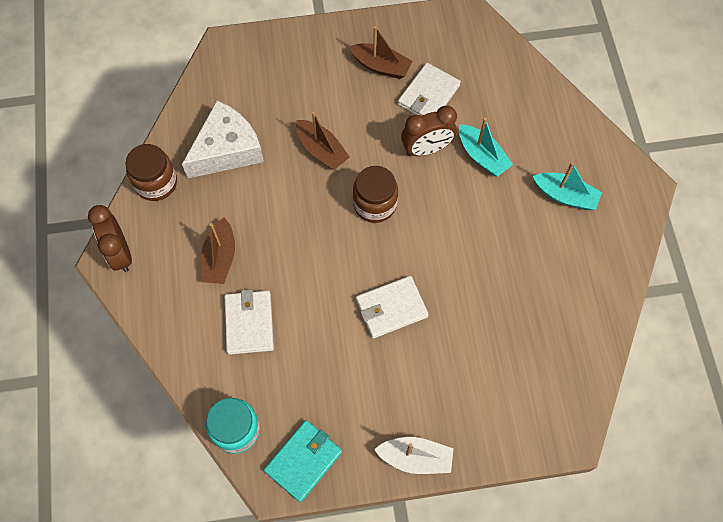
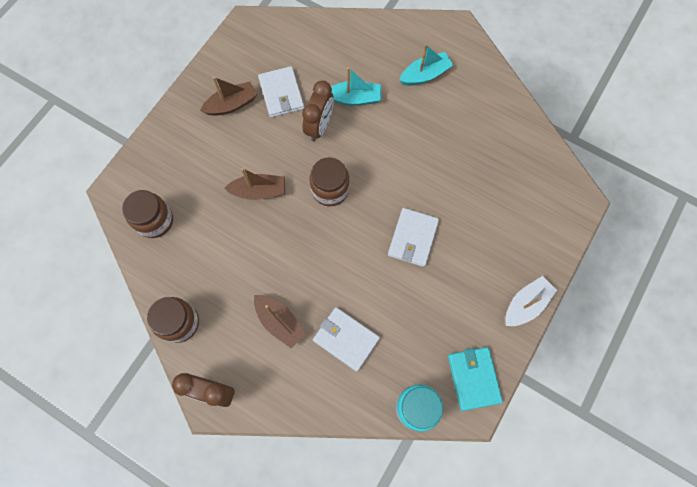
camera: 50 degrees left, 5 degrees up
white cheese [182,100,264,178] -> none
none -> brown jar [122,190,173,238]

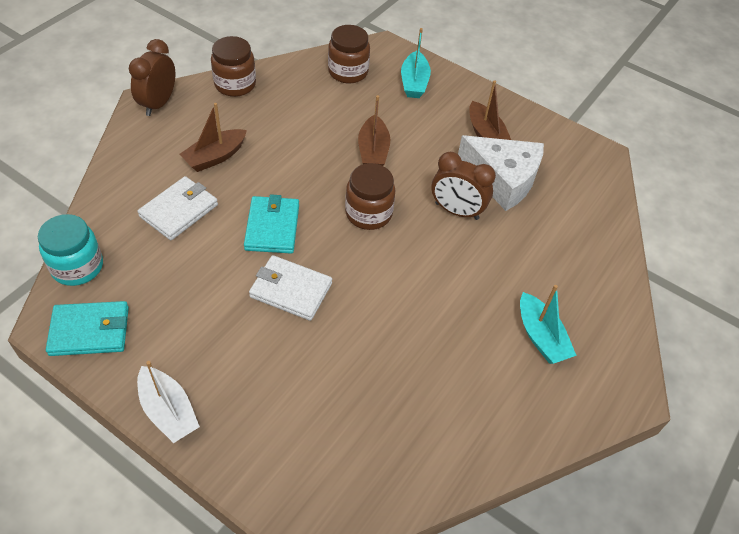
camera: 90 degrees right, 20 degrees down
white wallet [258,66,304,118] -> white cheese [458,135,544,211]
turquoise boat [331,67,381,106] -> turquoise boat moved to [401,28,431,98]
none -> turquoise wallet [244,194,299,254]

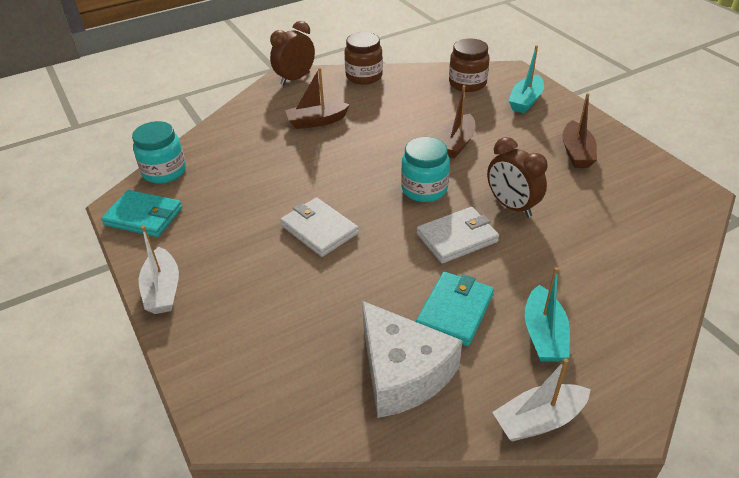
camera: 30 degrees right, 10 degrees down
white wallet [137,176,218,240] -> white wallet moved to [417,207,499,264]
turquoise wallet [244,194,299,254] -> turquoise wallet moved to [416,272,494,346]
brown jar [345,163,396,230] -> turquoise jar [401,137,450,202]
white cheese [458,135,544,211] -> white cheese moved to [362,301,462,418]
none -> white boat [492,358,591,442]

